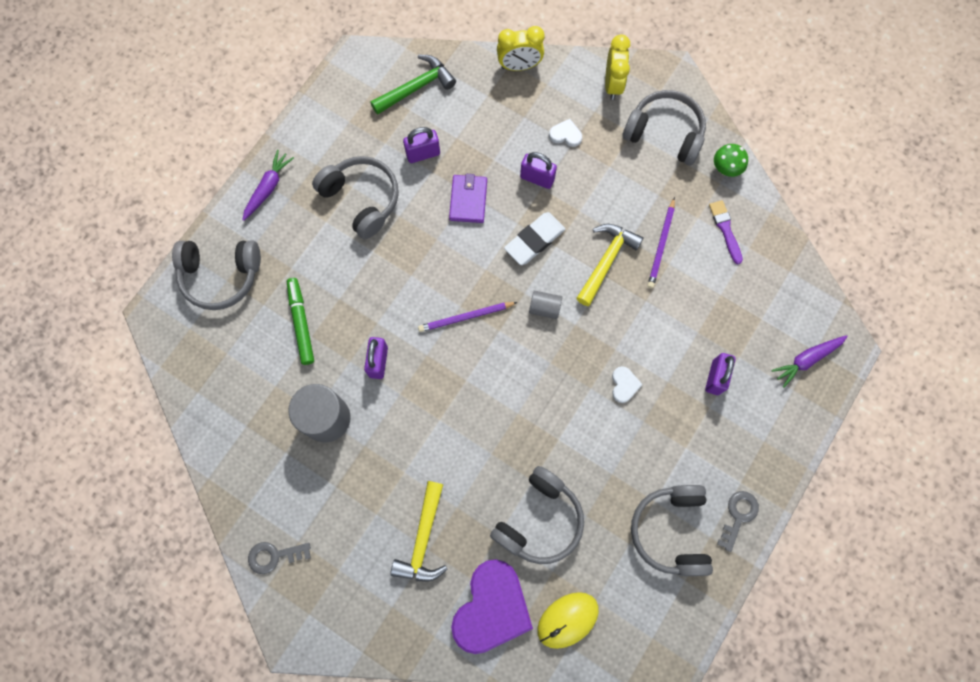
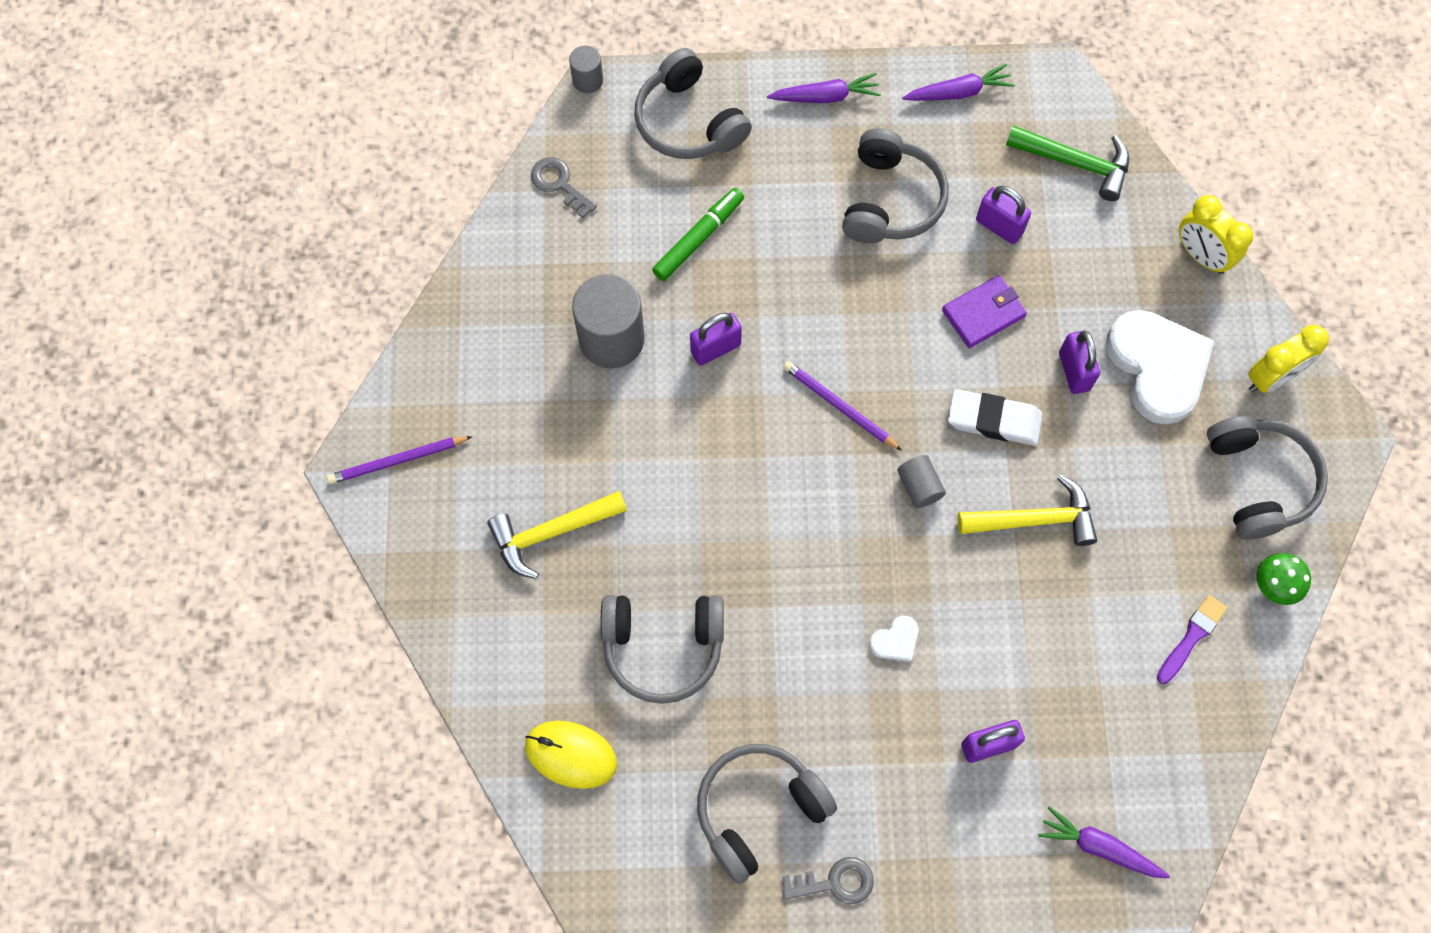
camera: 55 degrees right, 5 degrees down
grey key [248,542,311,574] -> grey key moved to [531,157,597,218]
purple heart [451,559,533,654] -> none
white heart [549,119,582,147] -> white heart [1106,310,1214,425], size x2.39
purple pencil [647,197,675,288] -> purple pencil moved to [327,436,473,484]
none -> grey cylinder [569,45,603,93]
none -> purple carrot [902,64,1015,101]

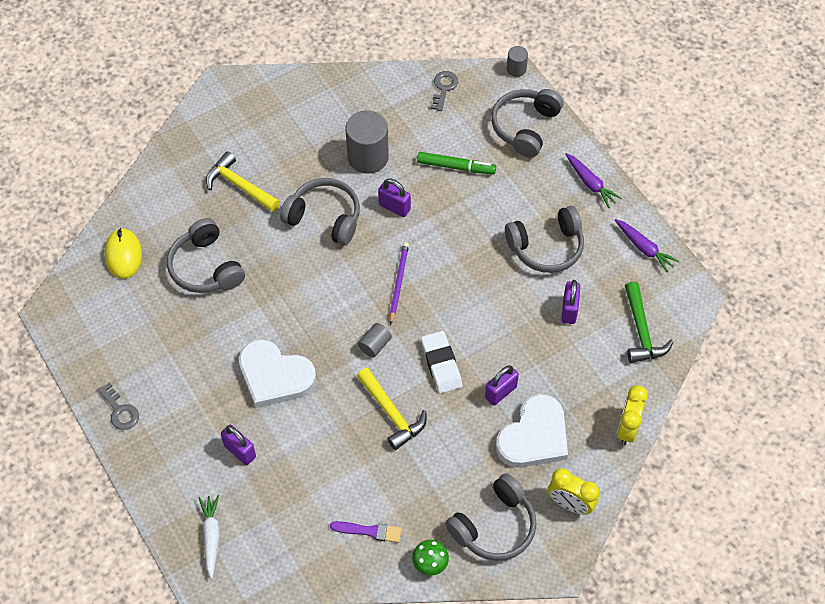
camera: 60 degrees right, 10 degrees down
purple pencil [327,436,473,484] -> none
grey headphones [697,744,837,884] -> grey headphones moved to [280,178,360,245]
white heart [869,616,918,662] -> white heart [239,339,316,408], size x2.39
purple wallet [942,275,1027,348] -> none
purple carrot [1038,806,1170,878] -> white carrot [198,495,220,579]

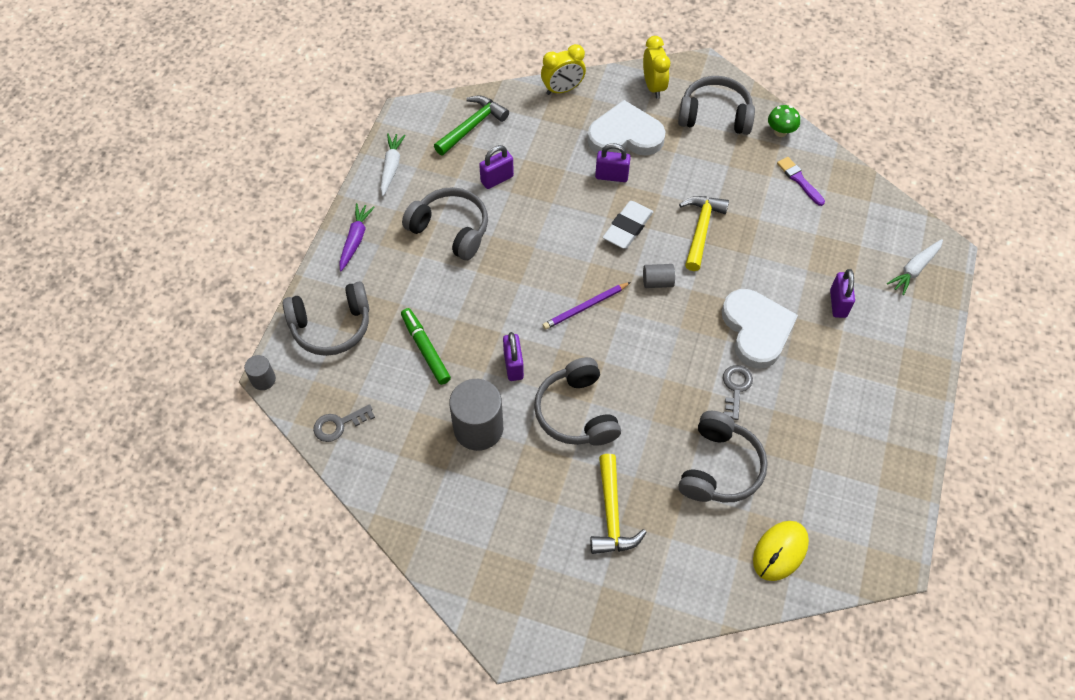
camera: 130 degrees left, 0 degrees up
grey key [98,382,139,430] -> grey key moved to [723,365,753,420]
purple carrot [615,219,679,273] -> white carrot [380,133,406,196]

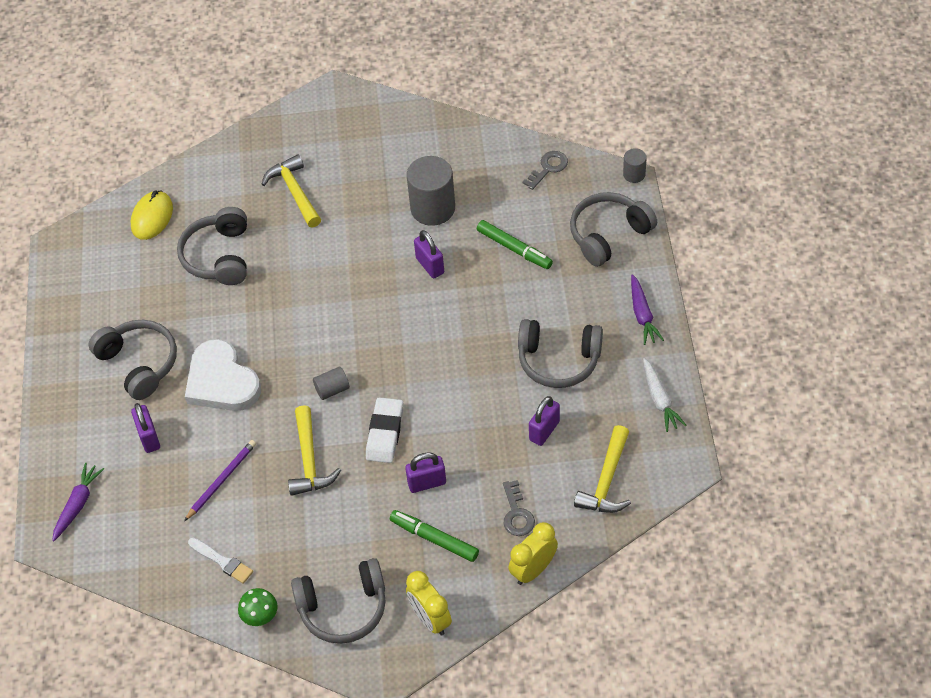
camera: 160 degrees right, 5 degrees down
green hammer [434,96,509,155] -> yellow hammer [574,425,631,513]
grey headphones [534,357,621,446] -> grey headphones moved to [88,320,177,400]
purple pencil [543,282,631,330] -> purple pencil moved to [184,440,256,521]
white heart [587,100,666,156] -> green marker [390,510,479,562]
grey key [723,365,753,420] -> grey key moved to [503,480,535,536]
purple brush [777,157,825,206] -> white brush [188,538,253,584]
white carrot [887,239,943,295] -> purple carrot [52,463,104,542]

